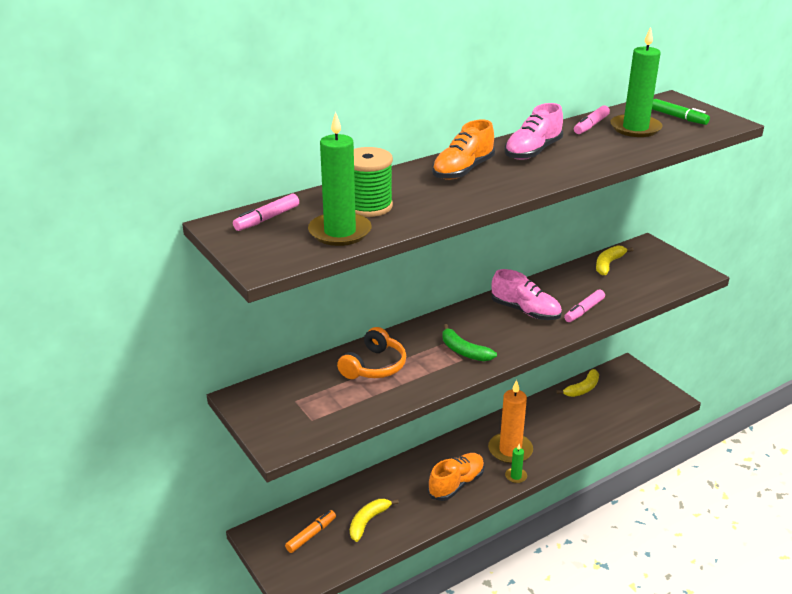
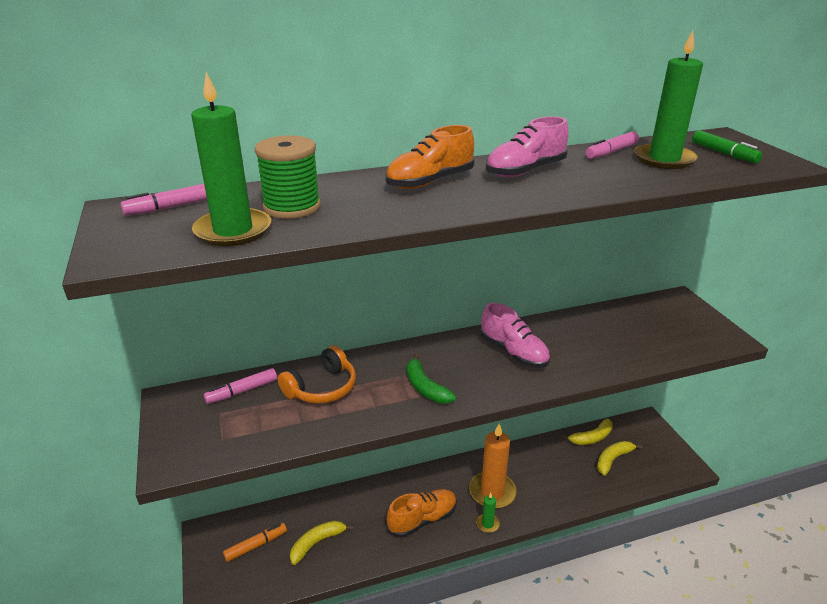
camera: 15 degrees right, 0 degrees up
pink marker [564,289,605,322] -> pink marker moved to [204,368,277,404]
yellow banana [596,245,633,275] -> yellow banana moved to [597,441,643,476]

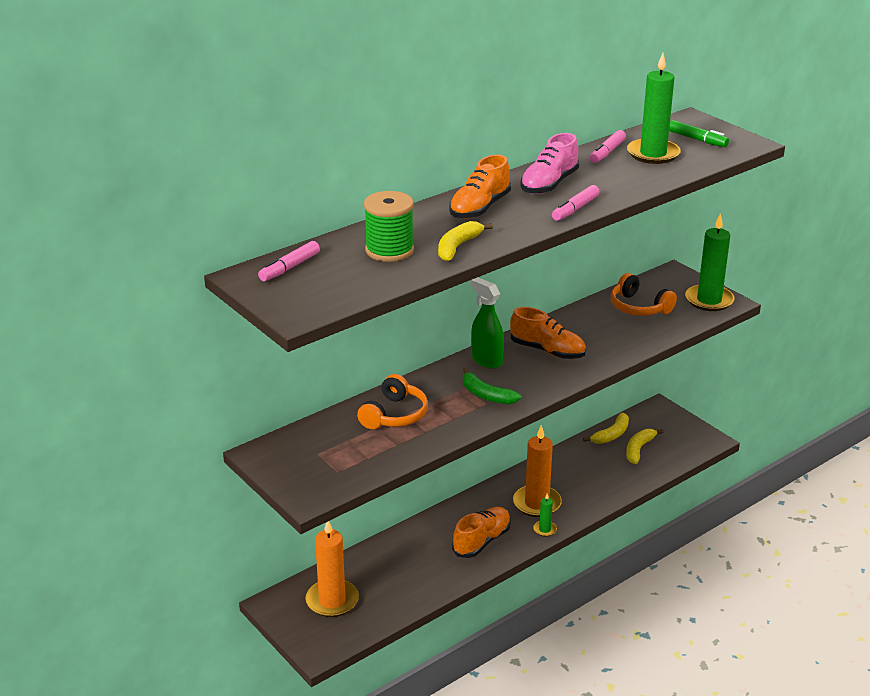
camera: 20 degrees left, 0 degrees up
green candle [191,72,271,246] -> green candle moved to [685,213,735,311]
pink marker [204,368,277,404] -> pink marker moved to [552,185,600,221]
orange marker [223,523,287,562] -> orange candle [305,521,359,617]
yellow banana [290,520,354,565] -> yellow banana moved to [438,221,493,261]
pink shoe [480,303,550,368] -> orange shoe [510,307,586,359]
none -> green spray bottle [470,277,504,369]
none -> orange headphones [611,273,677,316]

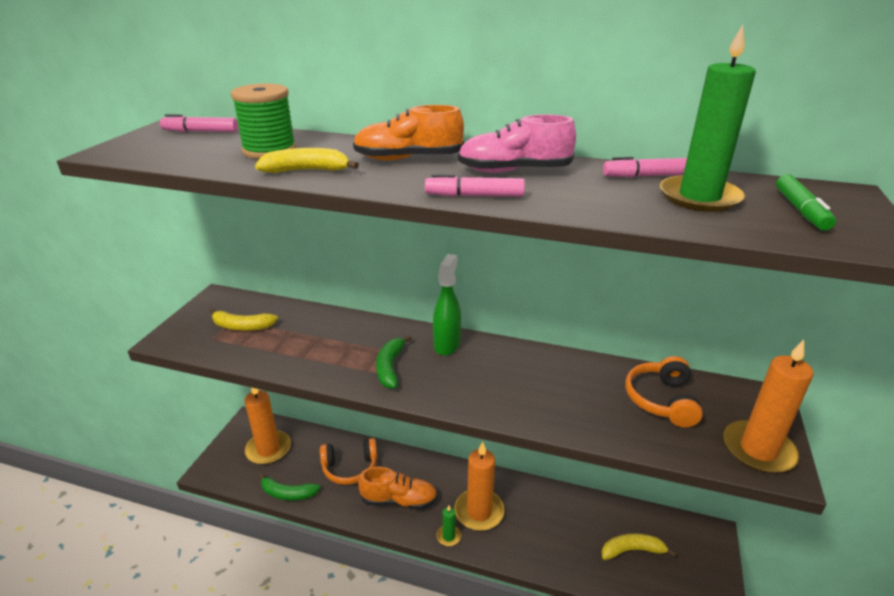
camera: 55 degrees right, 0 degrees up
orange headphones [357,374,428,429] -> orange headphones moved to [320,438,377,485]
orange shoe [510,307,586,359] -> none
yellow banana [583,413,629,444] -> yellow banana moved to [210,308,278,331]
green candle [685,213,735,311] -> orange candle [723,340,813,474]
none -> green banana [258,473,320,501]

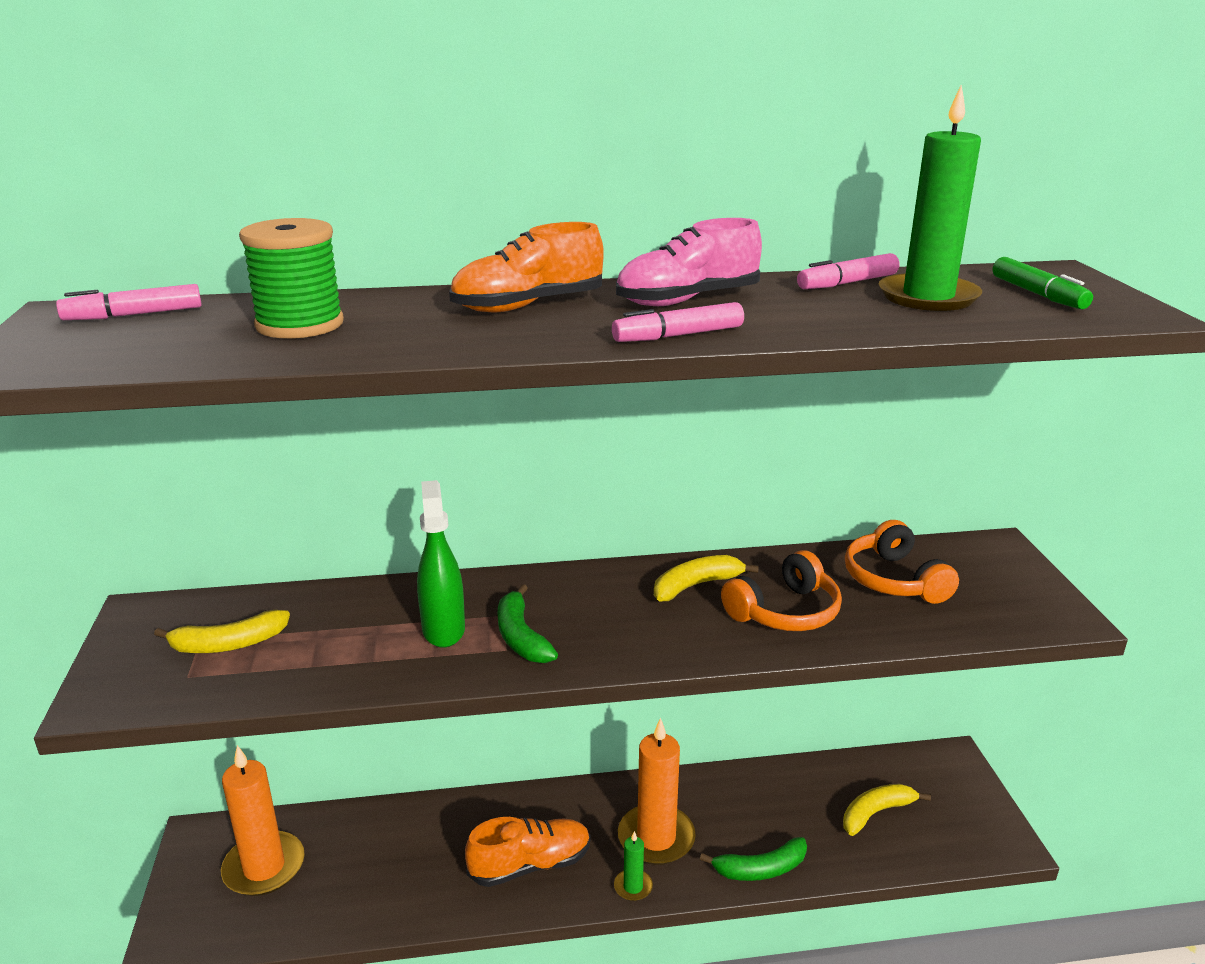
camera: 25 degrees left, 5 degrees down
yellow banana [255,148,359,173] -> yellow banana moved to [654,555,759,601]
green banana [258,473,320,501] -> green banana moved to [700,837,807,881]
orange headphones [320,438,377,485] -> orange headphones moved to [721,550,842,631]
green spray bottle [433,254,461,356] -> green spray bottle moved to [417,480,465,648]
orange candle [723,340,813,474] -> none

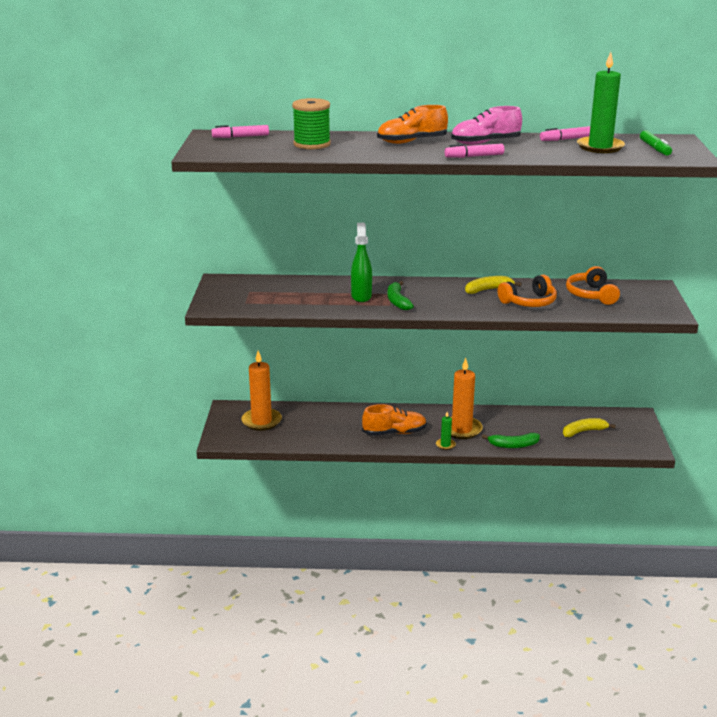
camera: 10 degrees right, 0 degrees up
yellow banana [154,610,290,653] -> none

